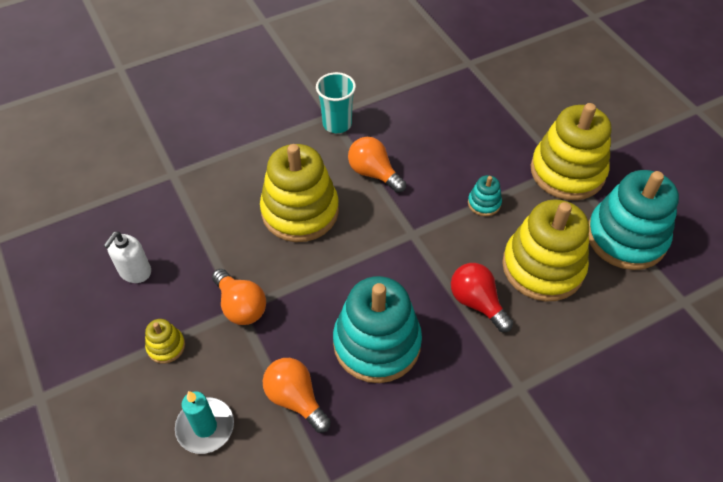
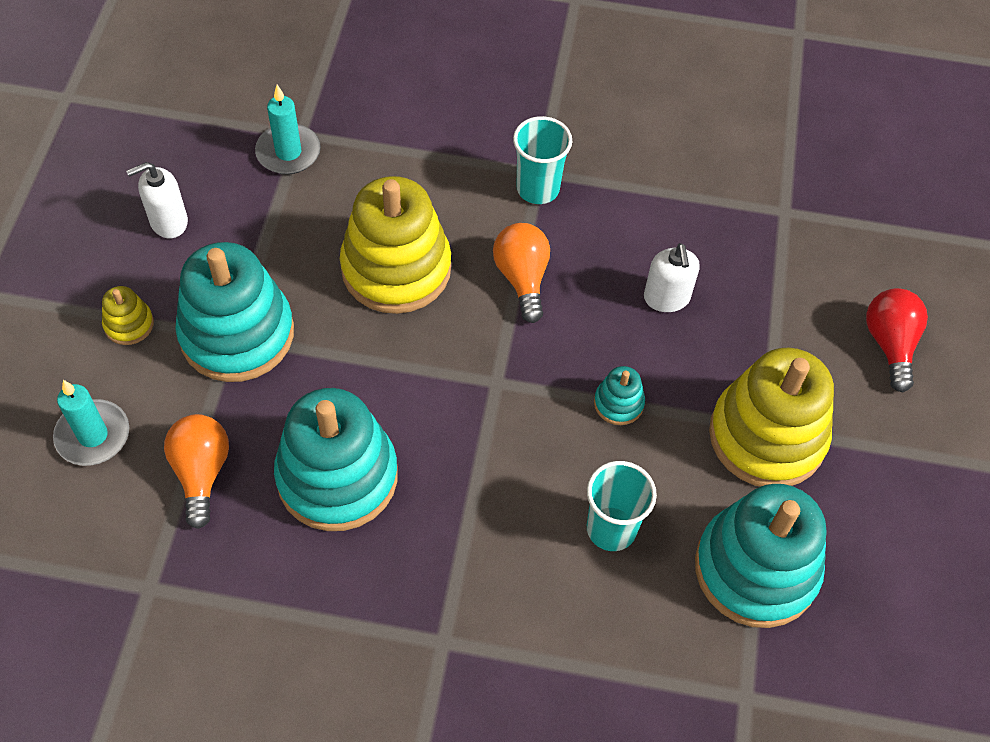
camera: 35 degrees right, 5 degrees up
orange light bulb [212,269,266,325] -> turquoise stacking toy [175,242,294,382]
red light bulb [451,263,513,332] -> red light bulb moved to [866,288,928,392]
yellow stacking toy [502,199,589,302] -> turquoise cup [587,461,657,551]
none -> turquoise candle [255,85,321,175]
none -> white soap dispenser [644,243,700,312]

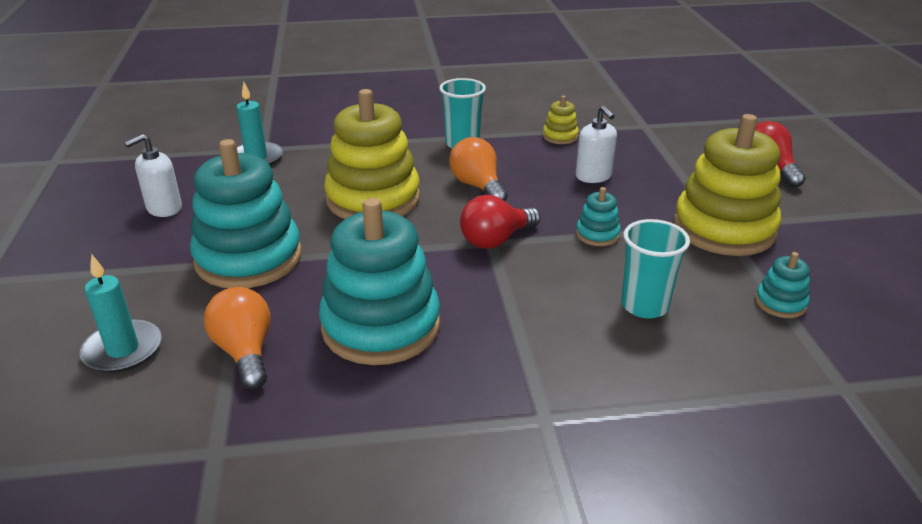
camera: 15 degrees left, 25 degrees down
yellow stacking toy [102,286,154,345] -> yellow stacking toy moved to [543,95,579,144]
turquoise stacking toy [695,484,826,628] -> turquoise stacking toy [755,252,810,318], size x0.43
none -> red light bulb [460,195,540,249]

